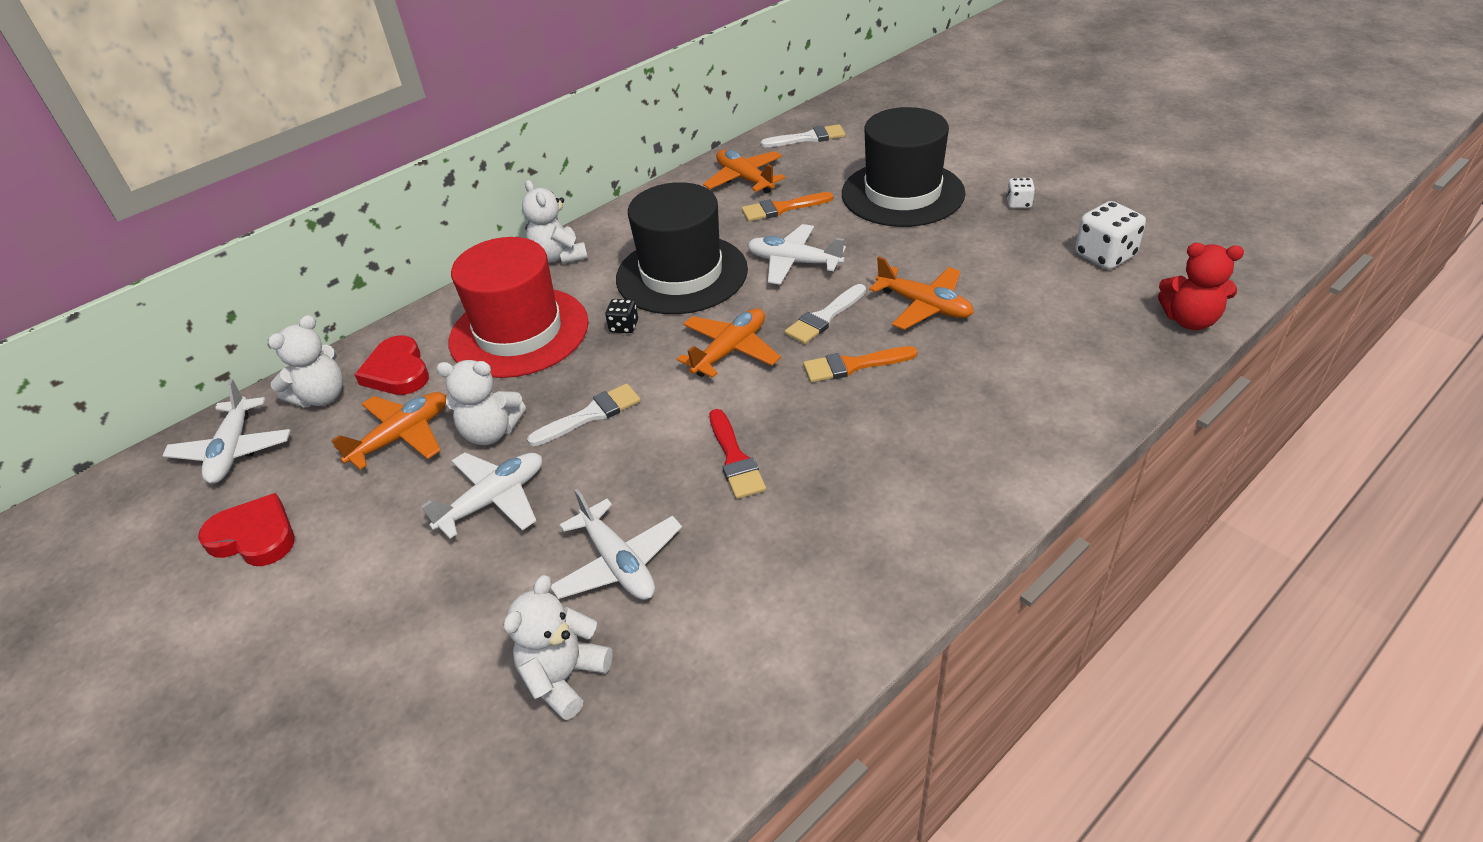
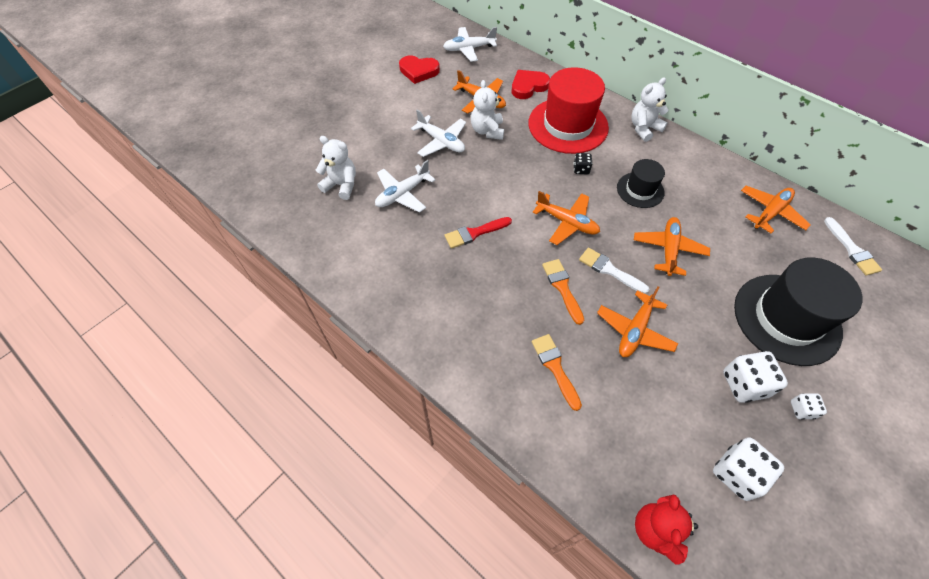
camera: 80 degrees right, 15 degrees up
red heart [198,493,295,566] -> red heart turned 90 degrees clockwise [399,55,440,84]
white teddy bear [268,315,343,408] -> none
white brush [527,383,641,446] -> none
black hat [616,182,748,314] -> black hat [617,159,665,208], size x0.54
orange brush [742,192,833,221] -> orange brush moved to [532,334,582,411]
white plane [747,224,846,285] -> orange plane [634,217,710,276]
none -> white dice [723,351,788,403]

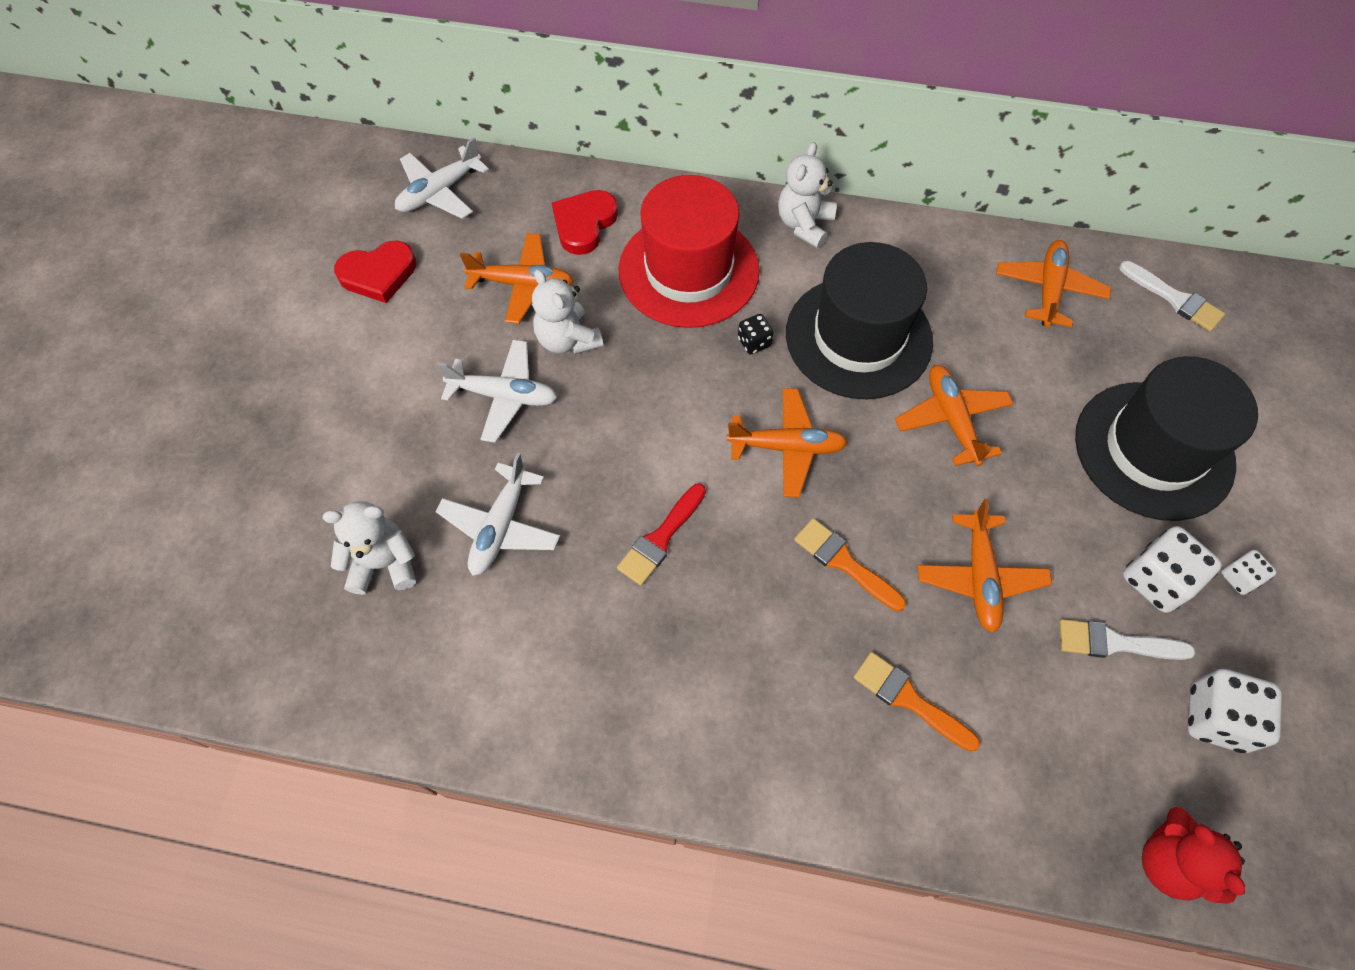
camera: 30 degrees left, 5 degrees up
white brush [579,248,650,294] -> white brush moved to [1059,619,1195,660]
black hat [617,159,665,208] -> black hat [786,242,933,399], size x1.86

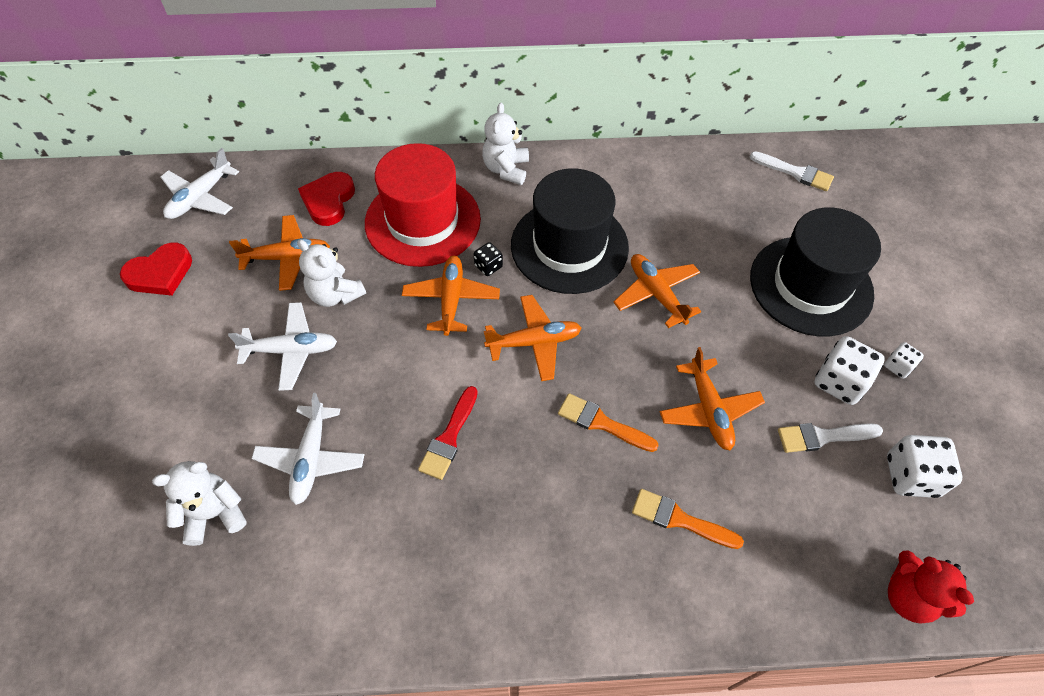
camera: 15 degrees left, 5 degrees down
orange plane [996,240,1111,328] -> orange plane moved to [402,256,500,336]

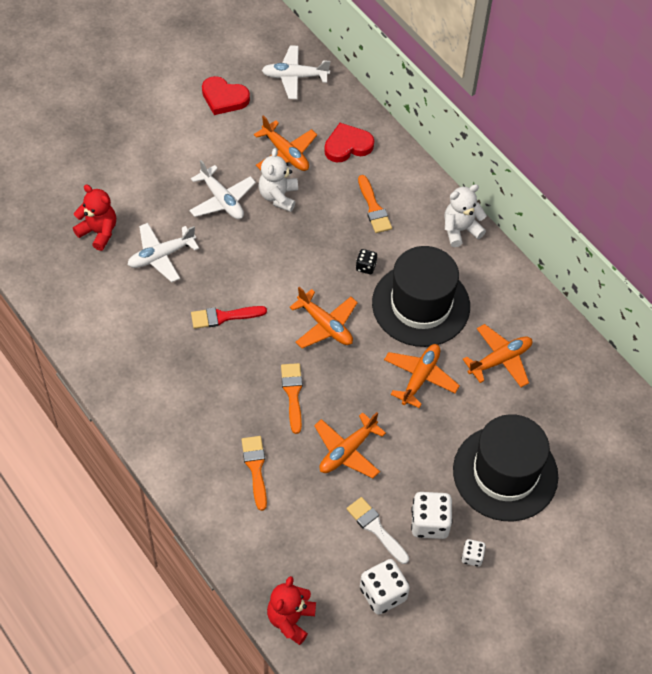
camera: 55 degrees right, 0 degrees up
white teddy bear [152,461,247,546] -> red teddy bear [73,185,116,251]
red hat [365,143,481,267] -> orange brush [358,175,392,233]
orange plane [402,256,500,336] -> orange plane moved to [463,324,532,387]
white brush [750,151,834,191] -> none

